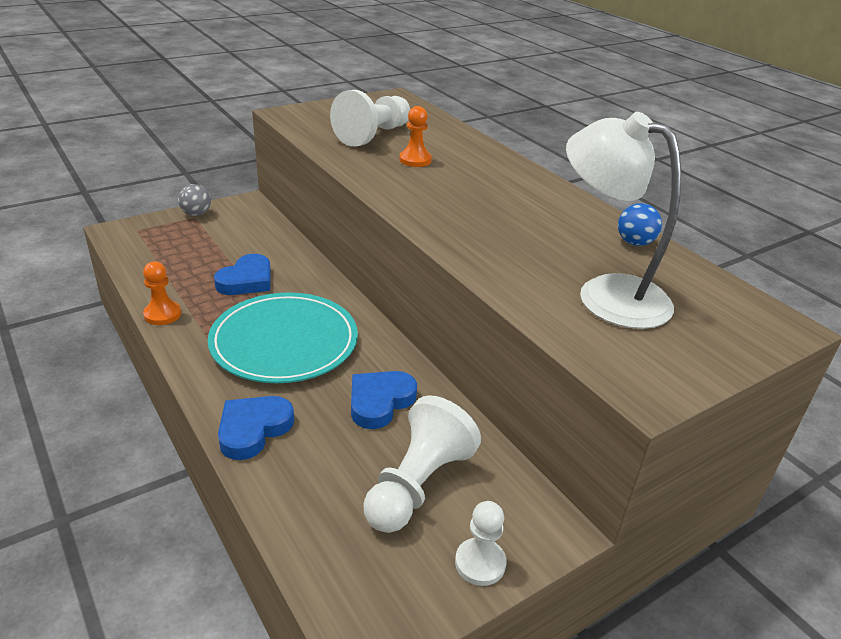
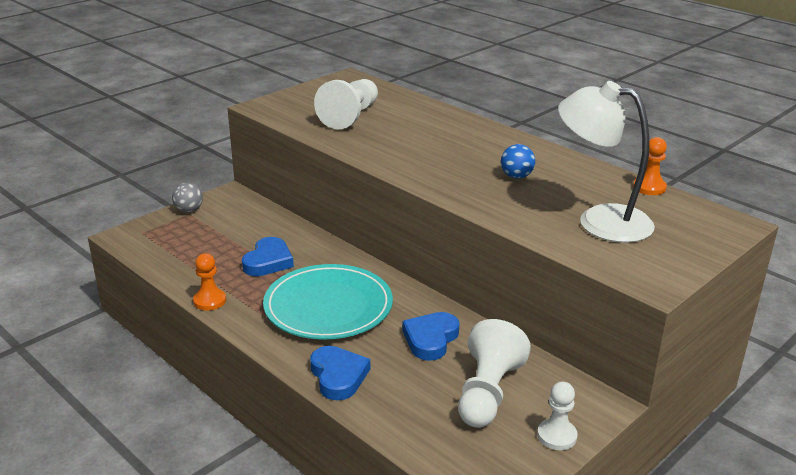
camera: 10 degrees left, 5 degrees down
blue heart [218,396,294,460] -> blue heart turned 135 degrees clockwise [310,346,370,400]
orange pawn [399,106,432,167] -> orange pawn moved to [633,137,667,195]
blue ball [618,203,662,246] -> blue ball moved to [501,144,535,179]

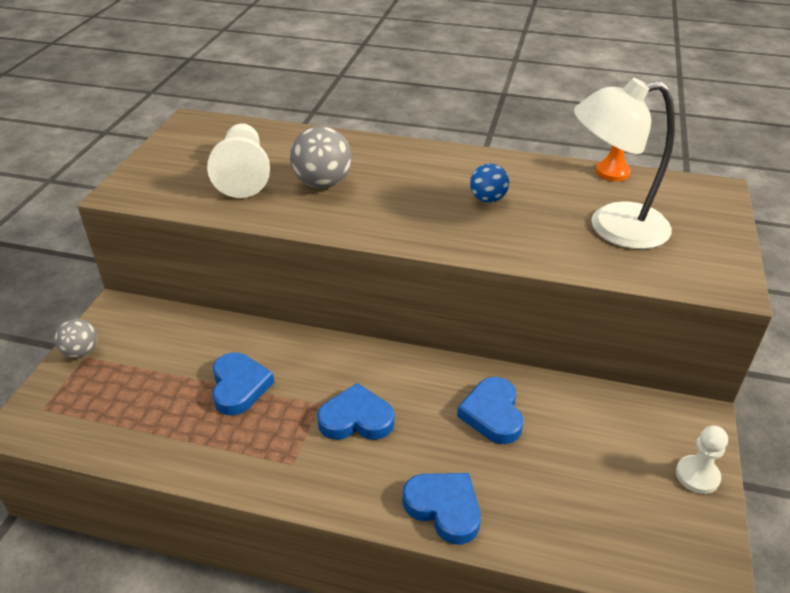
camera: 30 degrees left, 10 degrees up
orange pawn [193,253,226,310] -> none
turquoise plate [263,264,393,339] -> blue heart [317,383,394,440]
white pawn [458,319,531,428] -> none
none -> grey ball [290,126,352,189]

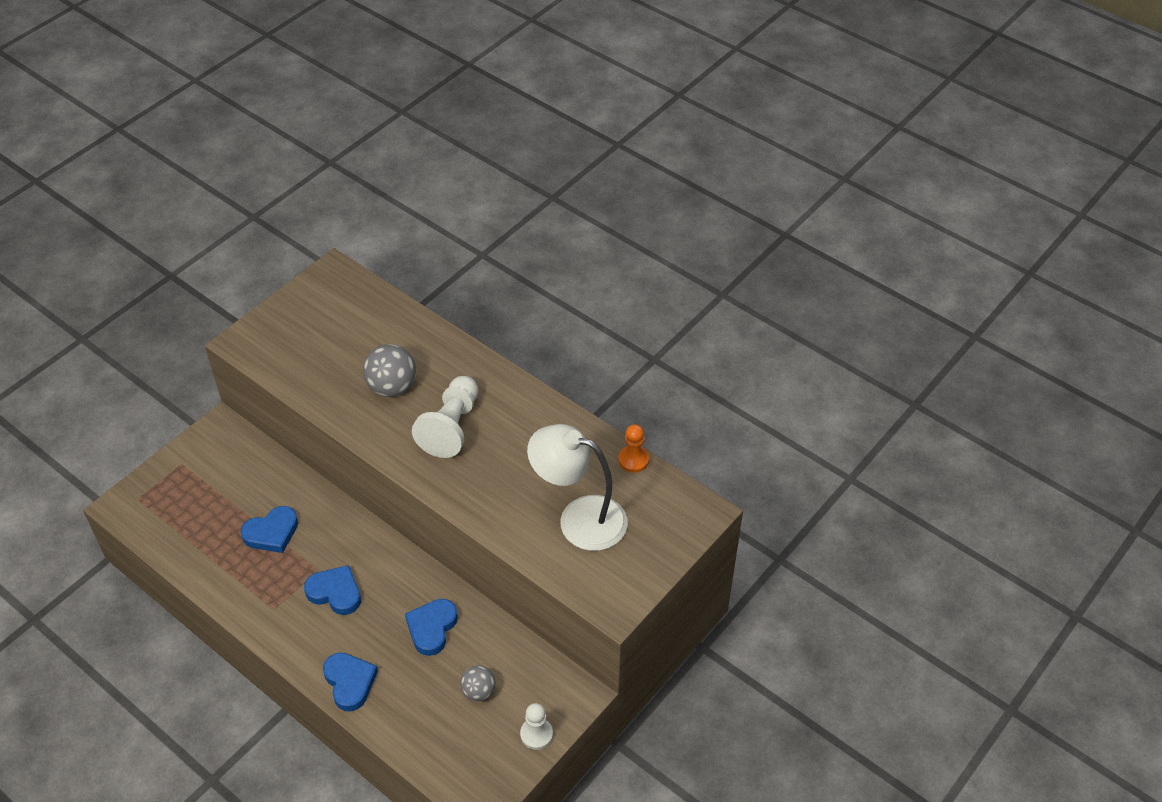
camera: 25 degrees right, 10 degrees up
grey ball [55,319,97,358] -> grey ball moved to [460,666,496,701]
white pawn [207,123,270,198] -> white pawn moved to [412,376,478,458]
blue heart [212,353,274,415] -> blue heart turned 45 degrees clockwise [241,506,298,553]
blue ball [470,163,509,203] -> none

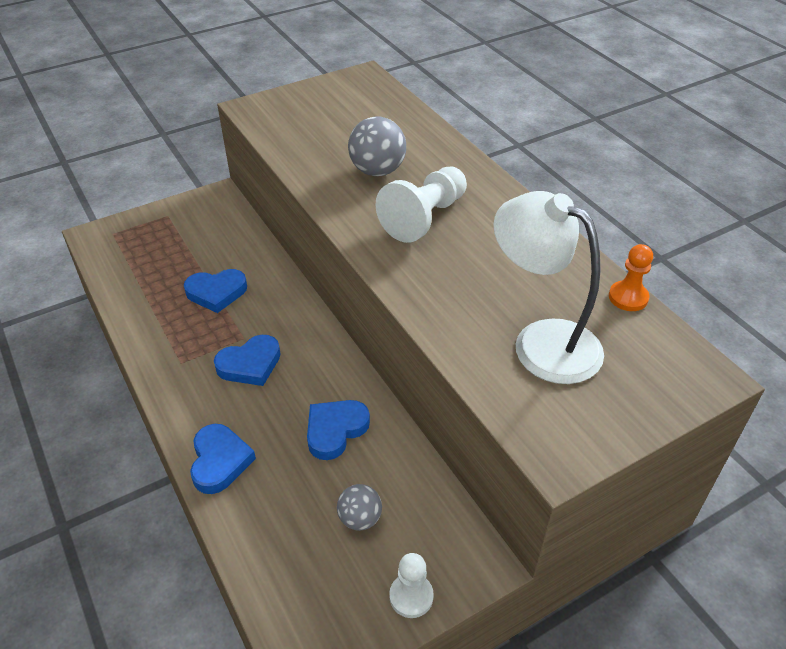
camera: 20 degrees right, 5 degrees down
blue heart [304,565,361,615] -> blue heart turned 105 degrees clockwise [214,335,280,386]

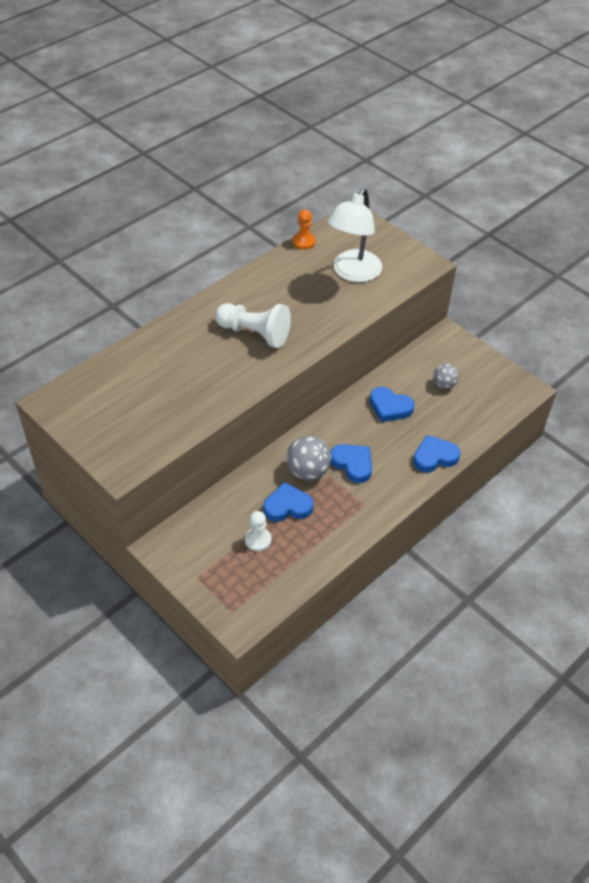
camera: 105 degrees left, 5 degrees up
blue heart [184,269,247,313] -> blue heart turned 75 degrees counterclockwise [263,482,313,522]
grey ball [348,116,406,176] -> grey ball moved to [286,436,331,481]
white pawn [389,553,434,618] -> white pawn moved to [245,511,271,552]

